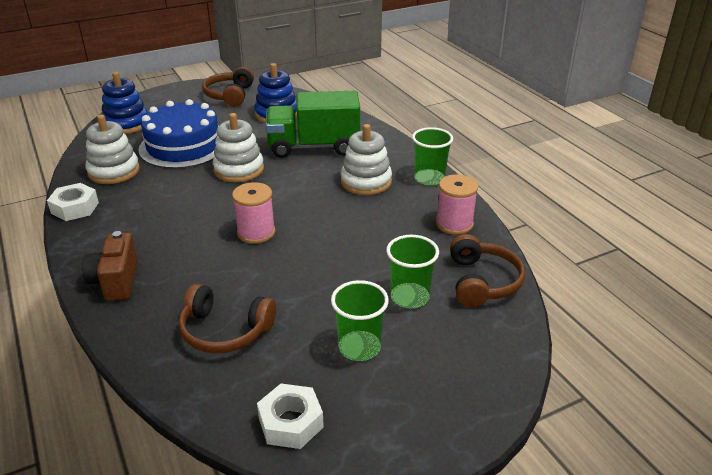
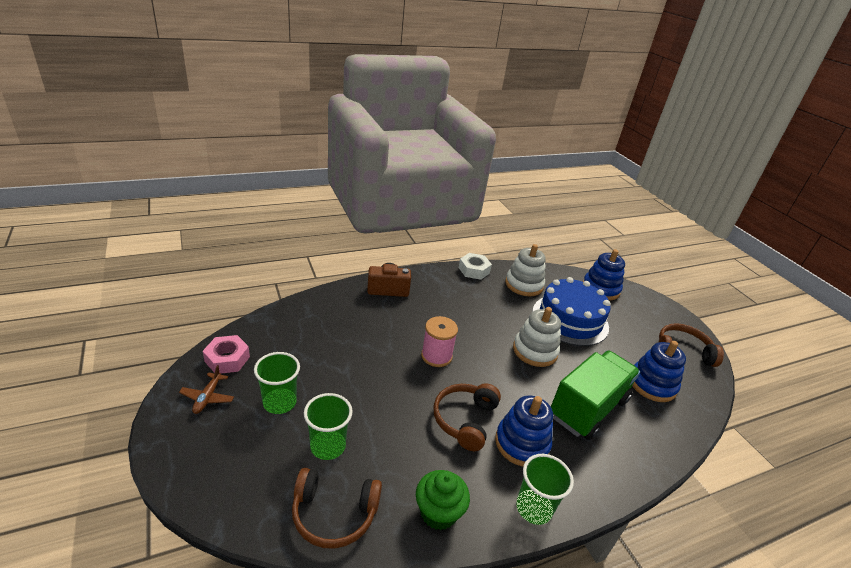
camera: 90 degrees right, 0 degrees up
brown headphones [179,284,276,354] -> brown headphones moved to [433,383,501,451]
white nut [257,384,324,449] -> pink nut [203,335,250,373]
green truck [266,91,360,158] -> green truck turned 45 degrees clockwise [551,351,640,440]
white stacking toy [340,124,392,195] -> blue stacking toy [495,395,553,466]
pink spool [436,175,478,235] -> green cupcake [416,470,470,530]
none -> brown plane [179,365,234,414]

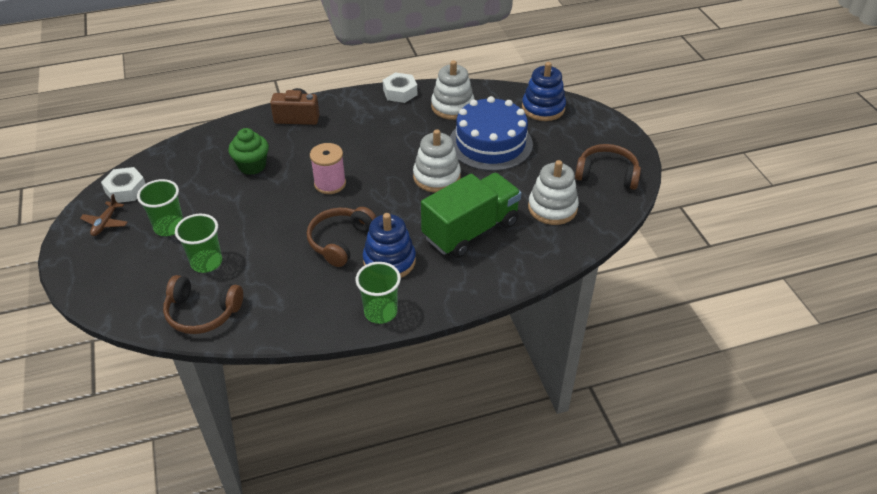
camera: 10 degrees right, 10 degrees up
pink nut [203,335,250,373] -> white nut [101,167,146,203]
green cupcake [416,470,470,530] -> green cupcake moved to [228,128,269,175]
blue stacking toy [632,341,686,402] -> white stacking toy [528,160,579,225]

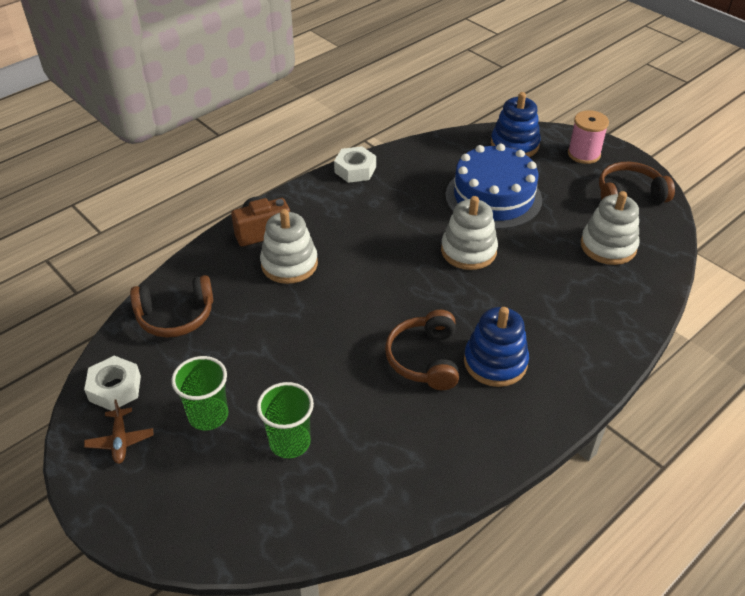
camera: 25 degrees left, 0 degrees up
brown headphones [163,275,243,334] -> brown headphones moved to [130,275,213,338]
green cupcake [228,128,269,175] -> none
pink spool [310,143,346,194] -> pink spool moved to [568,110,609,164]
green cup [356,262,401,324] -> none
green truck [421,173,522,258] -> none
white stacking toy [431,60,475,120] -> white stacking toy moved to [260,209,318,284]

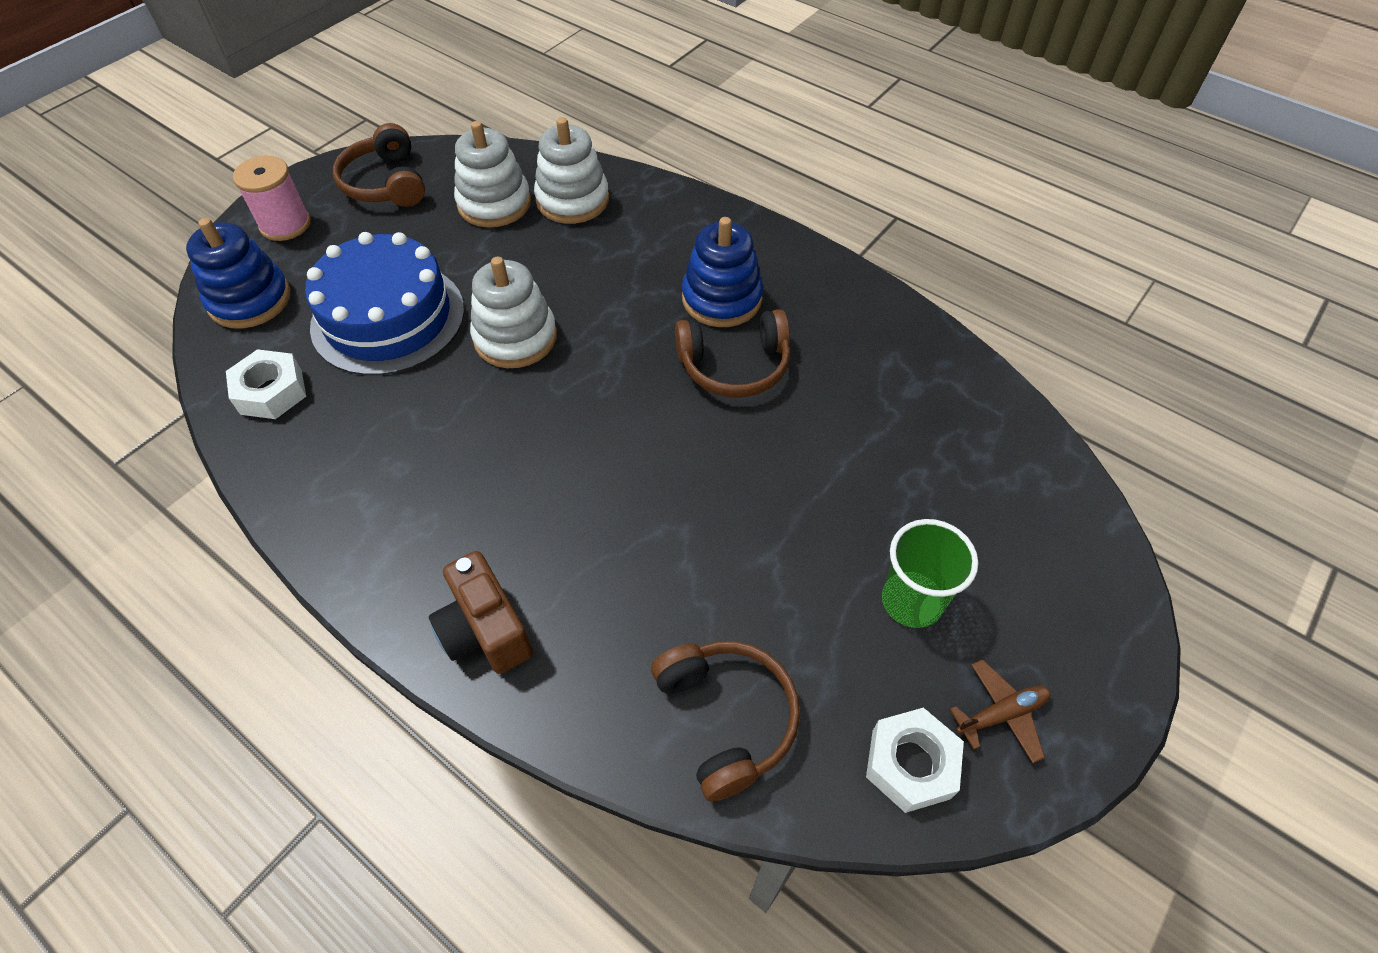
camera: 100 degrees left, 10 degrees up
green cup [257,382,314,458] -> none
white stacking toy [260,209,318,284] -> white stacking toy moved to [534,117,609,224]
white nut [334,146,376,183] -> white nut moved to [226,349,306,419]

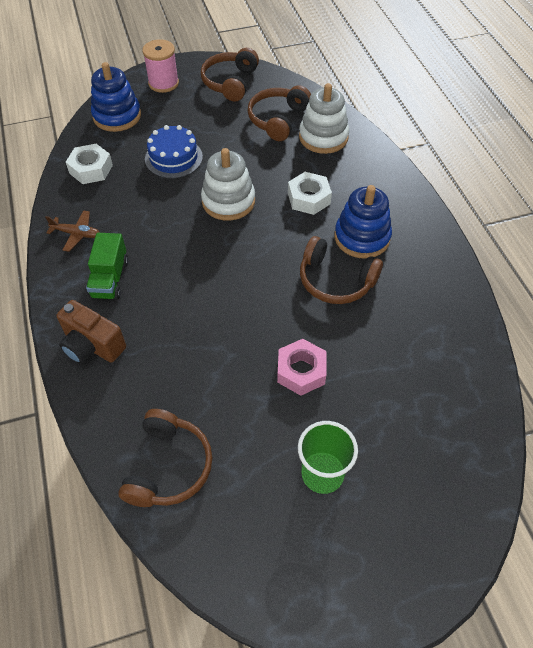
camera: 35 degrees right, 0 degrees up
blue cake [305,232,464,375] -> blue cake [145,125,203,178], size x0.62
brown camera [429,551,533,674] -> brown camera turned 60 degrees counterclockwise [56,300,126,364]
white stacking toy [454,121,531,227] -> brown headphones [248,85,311,141]
white nut [866,708,964,813] -> white nut moved to [288,172,332,215]
brown plane [950,659,1051,763] -> brown plane moved to [45,210,100,252]
none -> green truck [86,233,128,300]
none -> pink nut [277,339,326,396]

